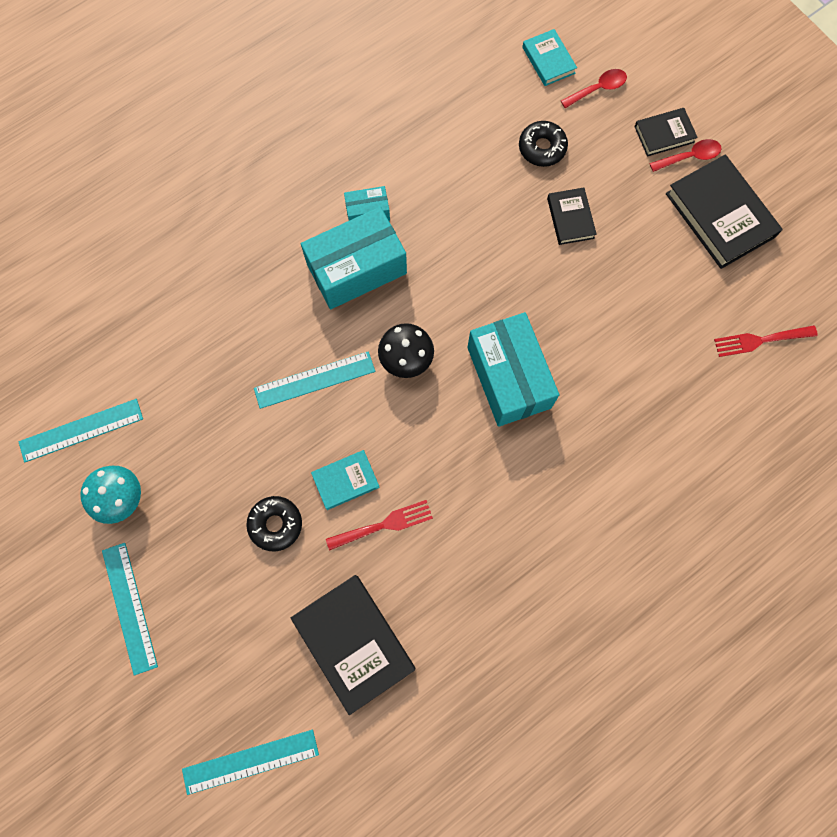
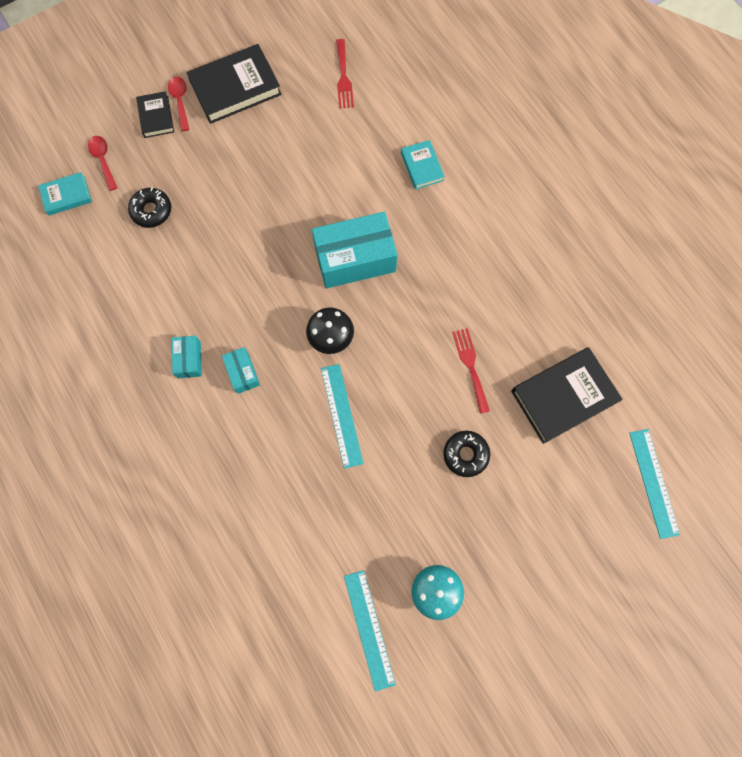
camera: 85 degrees left, 0 degrees up
turquoise ruler [102,543,158,676] -> none
turquoise box [301,207,407,309] -> turquoise box [222,347,260,394], size x0.49
turquoise book [311,450,380,510] -> turquoise book moved to [401,140,445,190]
black book [547,188,597,245] -> none

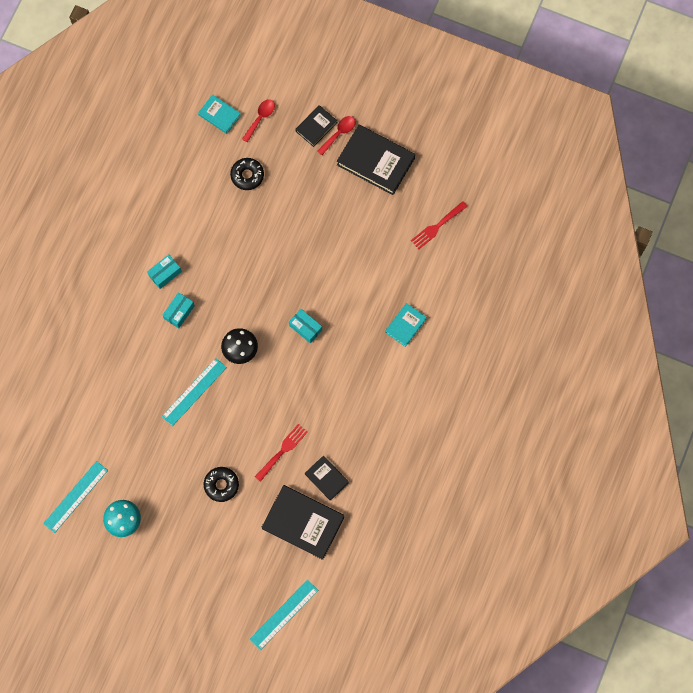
camera: 55 degrees right, 0 degrees up
turquoise box [312,212,398,289] -> turquoise box [289,309,322,344], size x0.49
none -> black book [305,455,349,501]

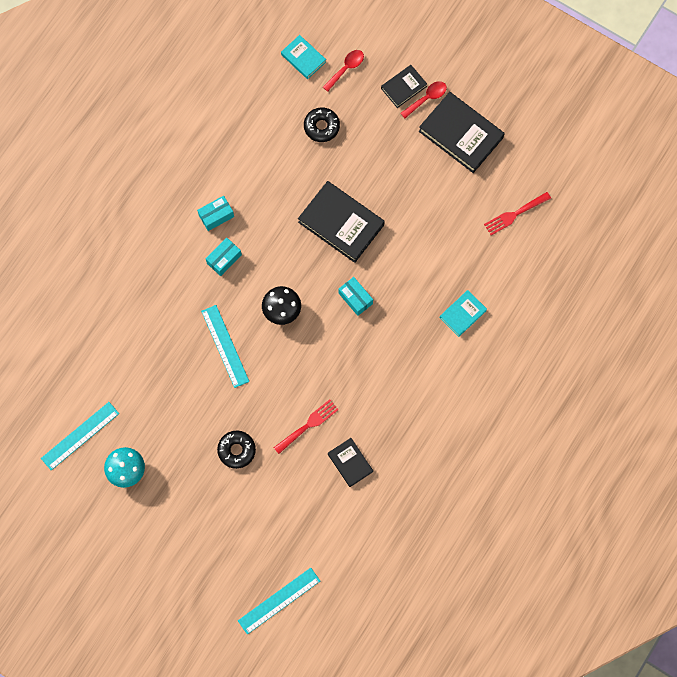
camera: 10 degrees right, 0 degrees up
turquoise ruler [162,358,227,426] -> turquoise ruler turned 75 degrees counterclockwise [201,305,249,388]
black book [262,485,344,560] -> black book moved to [298,181,385,263]

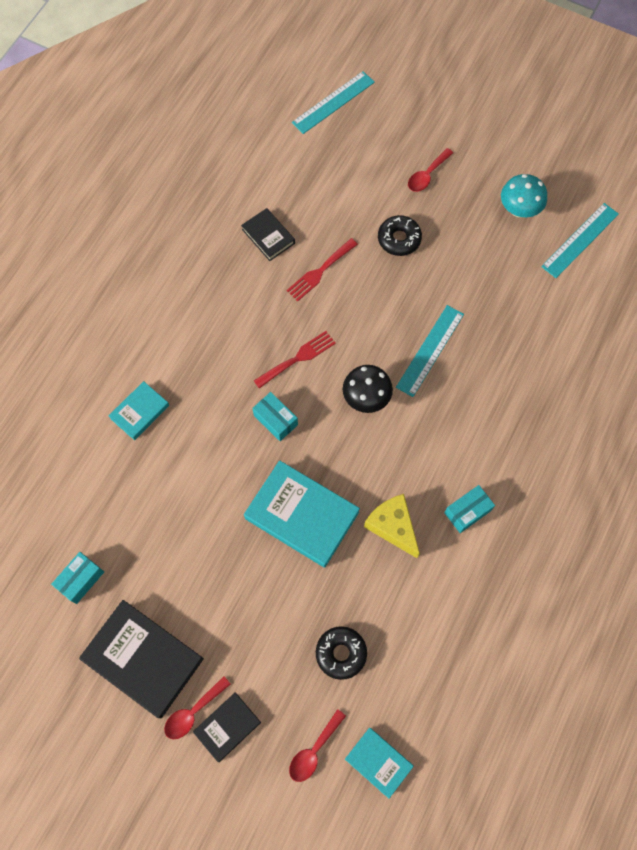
camera: 175 degrees right, 5 degrees down
turquoise ruler [201,305,249,388] -> turquoise ruler turned 60 degrees clockwise [396,305,464,397]
turquoise box [206,238,242,276] -> turquoise box moved to [51,552,104,604]
black book [298,181,385,263] -> turquoise book [244,460,360,567]
red fork [484,192,551,235] -> red fork moved to [254,331,336,388]
none -> yellow cheese [364,494,420,558]
none -> red spoon [408,148,453,192]

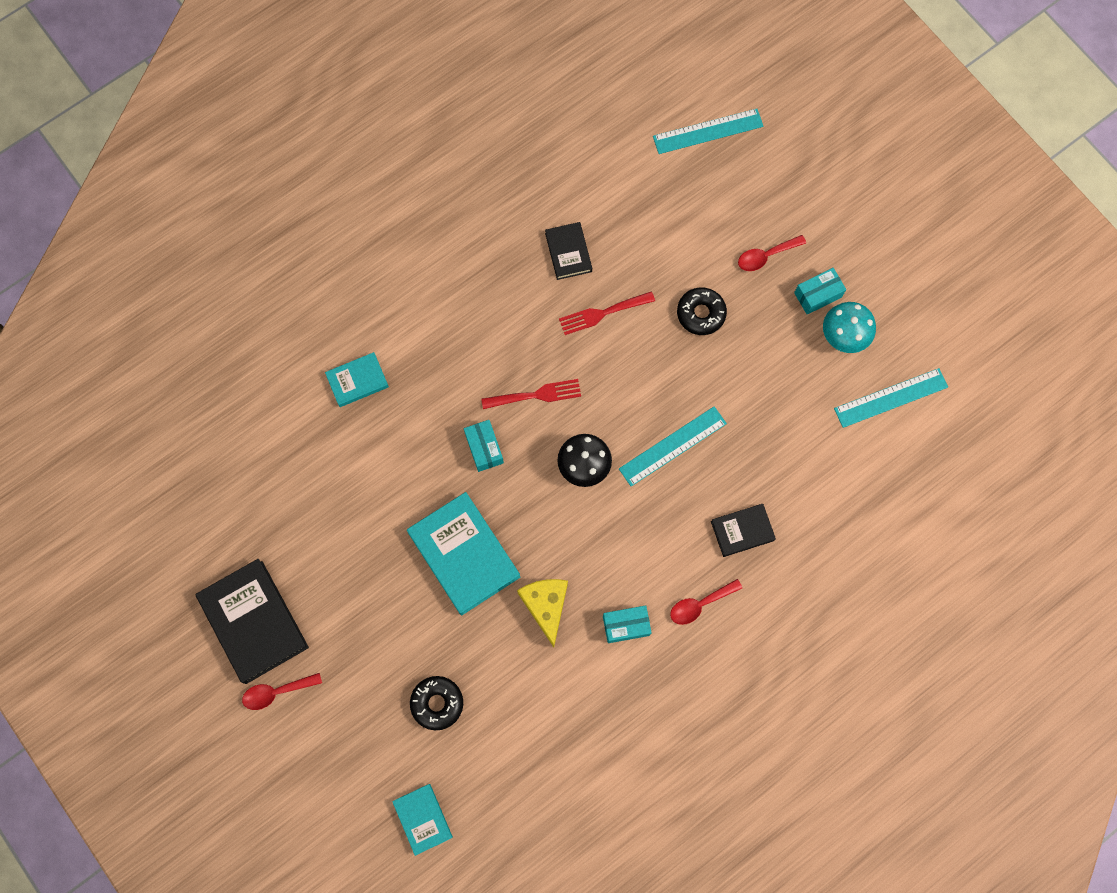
camera: 25 degrees right, 5 degrees up
turquoise box [51,552,104,604] -> turquoise box moved to [794,268,846,314]
black book [193,693,261,762] -> black book moved to [711,504,776,557]
red spoon [289,709,346,782] -> red spoon moved to [670,579,742,625]

